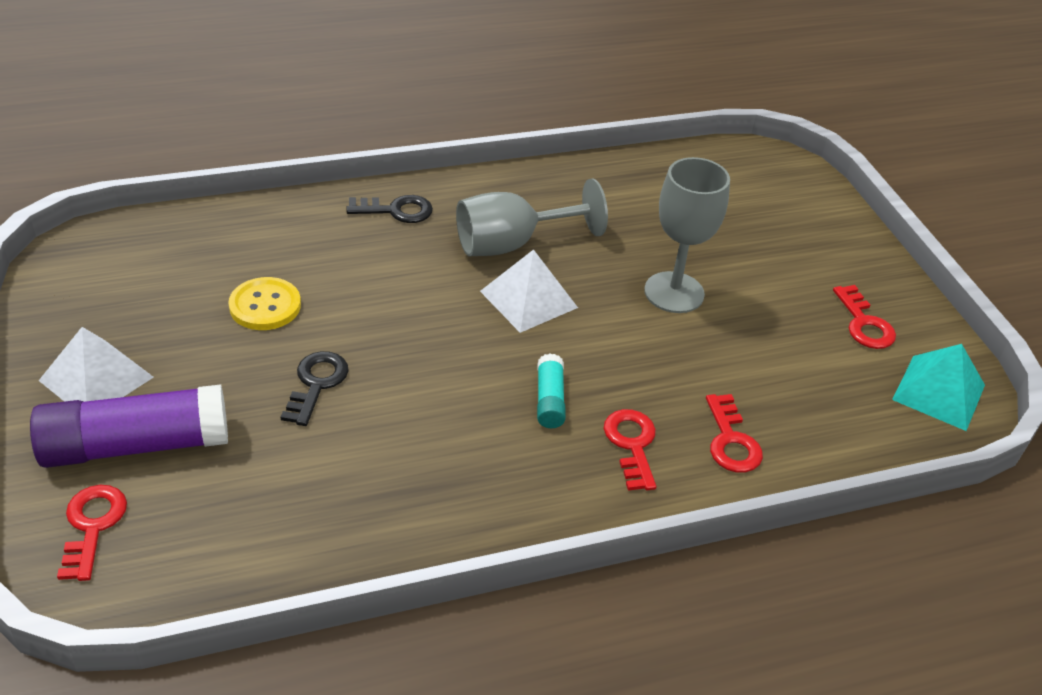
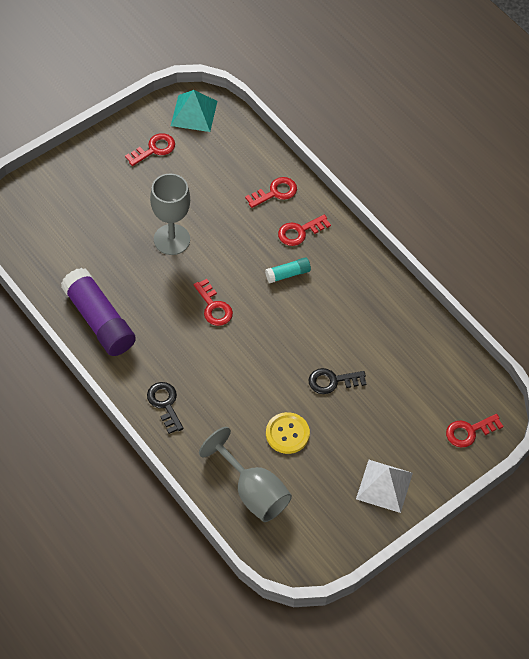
camera: 110 degrees left, 15 degrees up
purple glue stick [30,384,228,468] -> purple glue stick moved to [61,268,136,356]
grey goblet [456,178,608,256] -> grey goblet moved to [199,427,292,522]
white pyramid [480,249,578,333] -> red key [194,279,233,326]

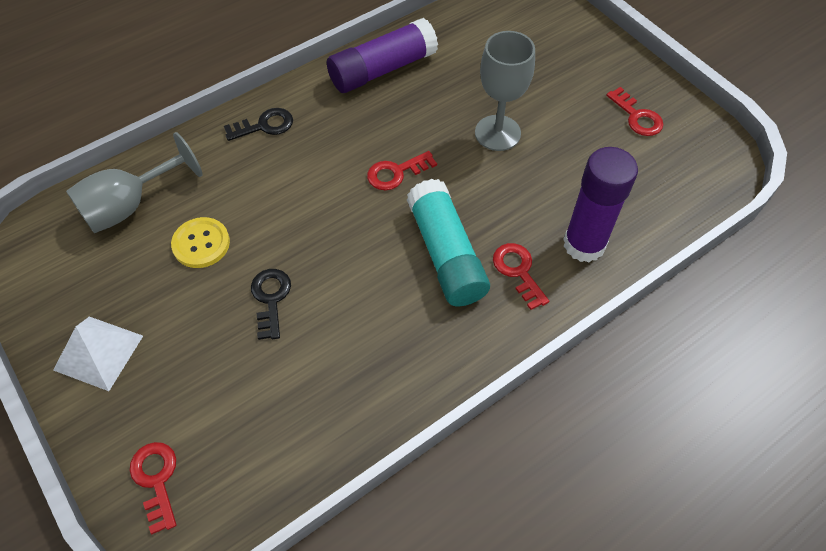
camera: 95 degrees right, 0 degrees up
turquoise pyramid [171,90,217,132] -> none
red key [245,177,297,208] -> purple glue stick [563,147,638,262]
turquoise glue stick [265,257,311,283] -> turquoise glue stick [407,179,490,306], size x2.10

